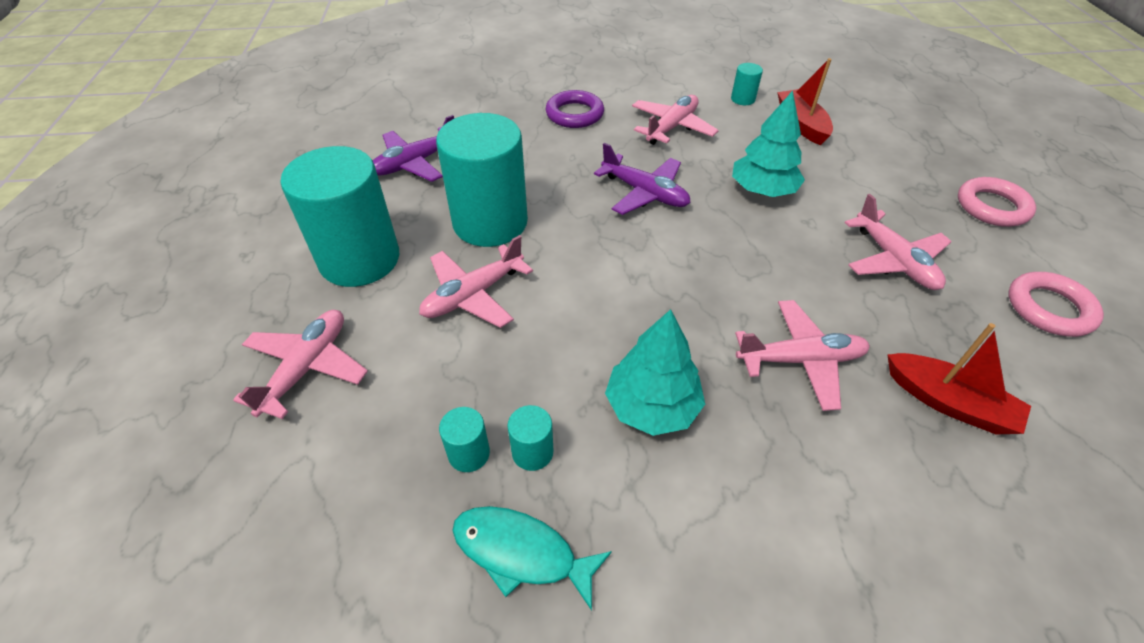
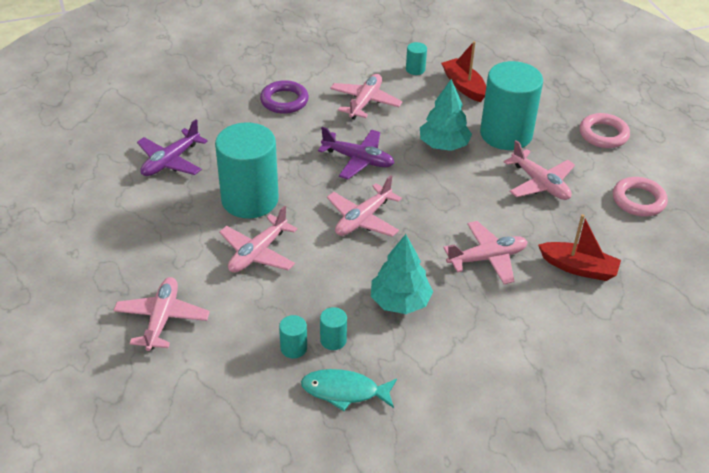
camera: 15 degrees left, 5 degrees down
turquoise cylinder [280,146,399,287] -> turquoise cylinder moved to [480,61,543,150]
none -> pink plane [327,175,402,237]

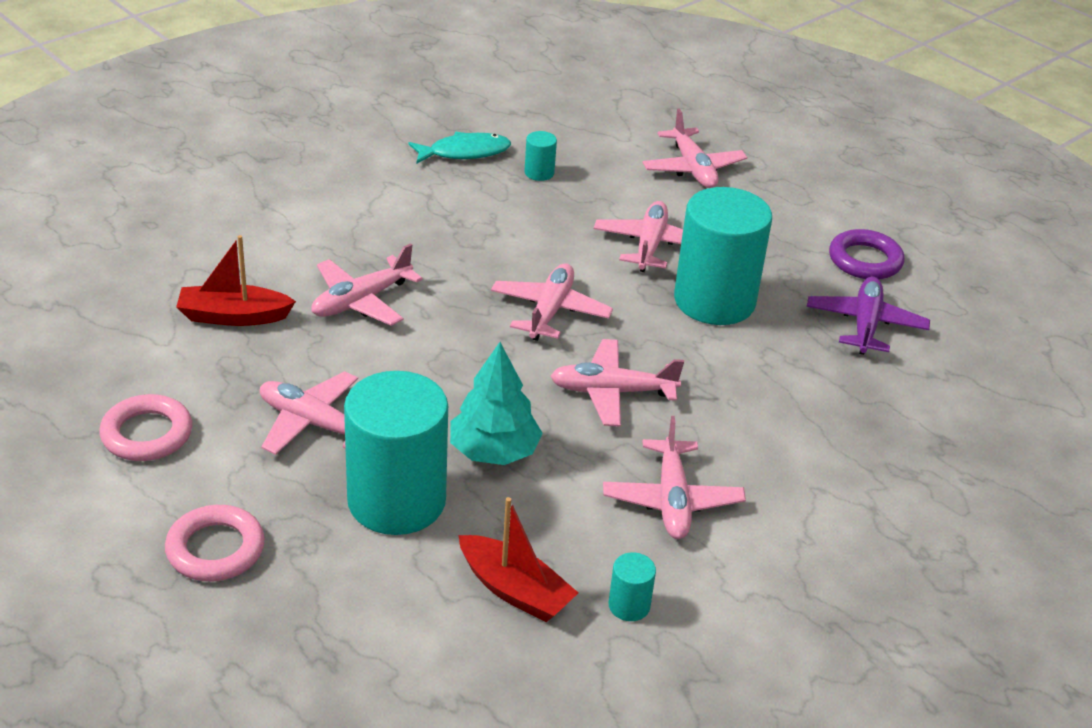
camera: 155 degrees right, 5 degrees down
purple ring [260,80,309,114] -> purple ring moved to [829,229,904,279]
purple plane [318,127,394,179] -> pink plane [550,339,684,427]
turquoise cylinder [320,307,347,350] -> none
turquoise tree [371,234,433,314] -> none

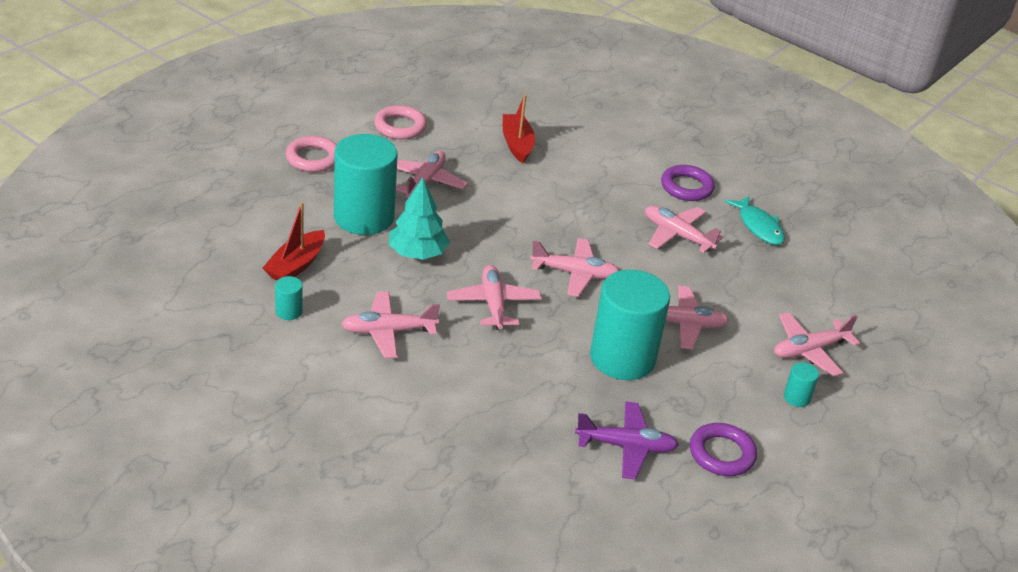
camera: 80 degrees right, 0 degrees up
pink plane [311,243,423,326] -> pink plane moved to [645,206,723,253]
turquoise cylinder [524,131,557,181] -> turquoise cylinder moved to [784,362,819,407]
none -> purple ring [661,165,715,201]

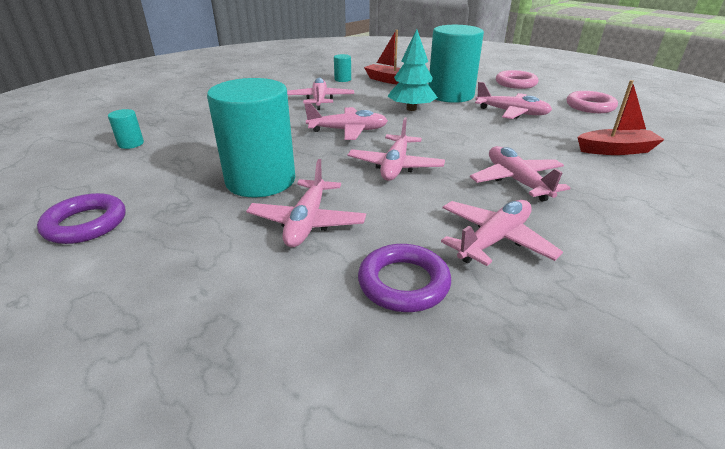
camera: 100 degrees right, 5 degrees down
purple plane [575,401,679,480] -> none
purple ring [661,165,715,201] -> purple ring moved to [358,244,451,312]
turquoise fish [725,196,785,245] -> none
pink plane [774,312,860,377] -> pink plane moved to [470,146,570,202]
turquoise cylinder [784,362,819,407] -> turquoise cylinder moved to [108,109,144,149]

